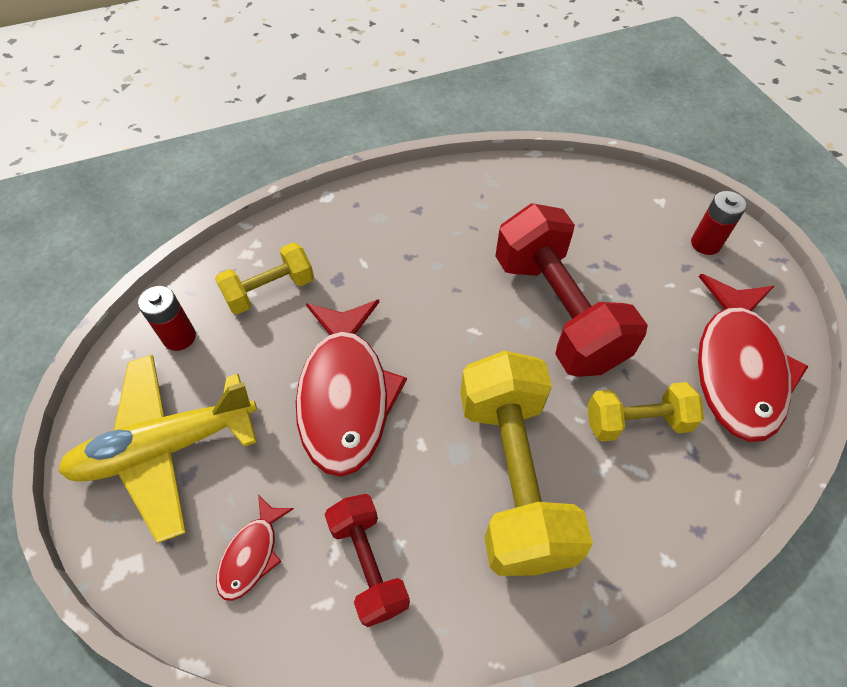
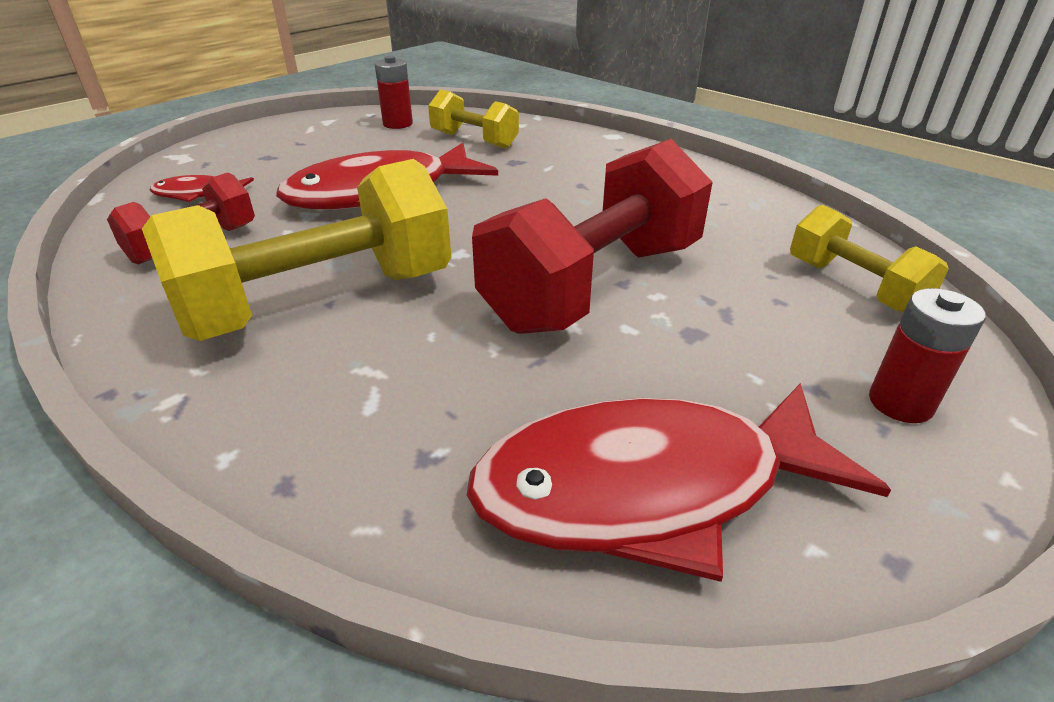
camera: 65 degrees right, 20 degrees down
yellow plane [58,355,257,543] -> none
yellow dumbbell [587,382,704,442] -> yellow dumbbell moved to [790,205,949,313]

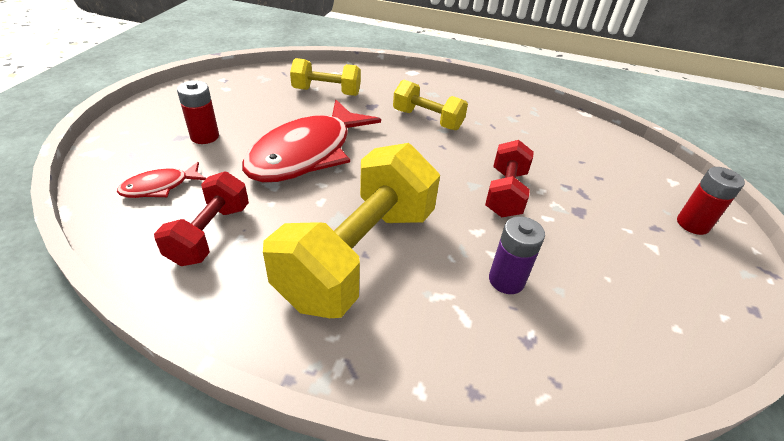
camera: 30 degrees left, 5 degrees up
red battery [375,56,413,129] -> red battery moved to [177,81,219,144]
red fish [467,383,891,582] -> none
red dumbbell [472,139,713,334] -> red dumbbell [485,140,534,218], size x0.54
yellow dumbbell [790,205,949,313] -> yellow dumbbell moved to [393,80,468,130]
none -> purple battery [489,217,545,294]

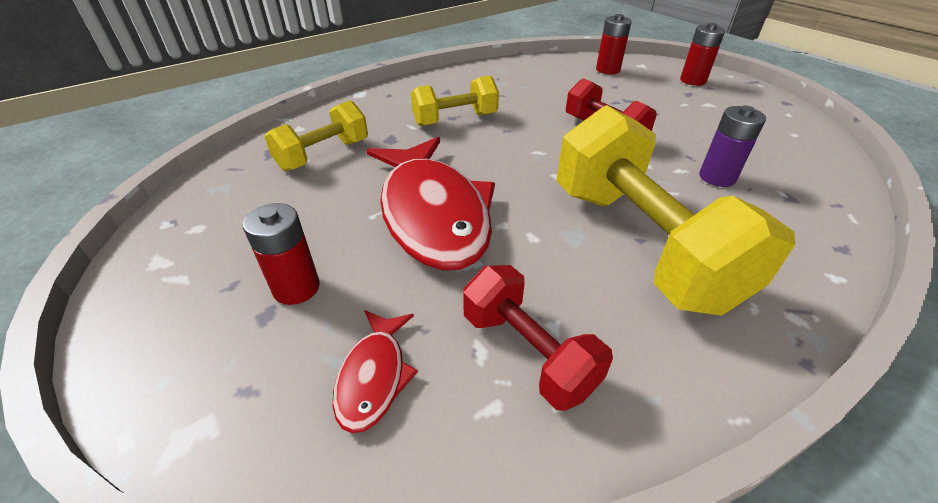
camera: 50 degrees left, 0 degrees up
none -> red battery [596,14,632,74]

